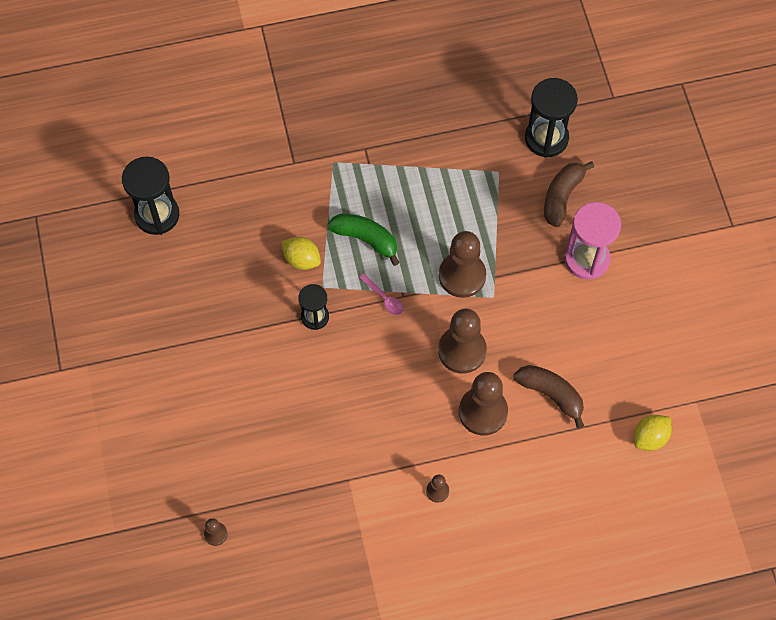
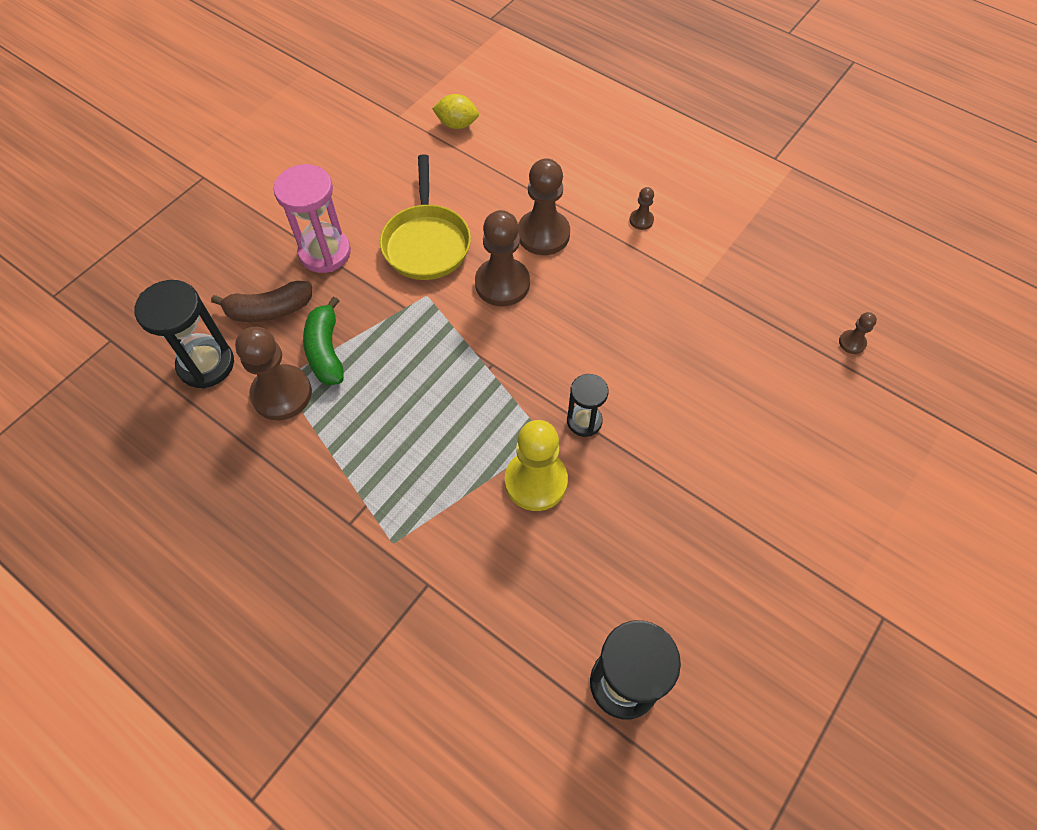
camera: 130 degrees left, 5 degrees down
yellow lemon [281,237,321,270] -> yellow pawn [505,420,568,511]
green banana [327,214,400,266] -> green banana moved to [303,297,344,385]
pink spoon [360,274,404,315] -> none
brown pawn [439,231,486,298] -> brown pawn moved to [235,327,312,420]
brown banana [514,365,584,428] -> none
none -> yellow pan [380,154,471,280]

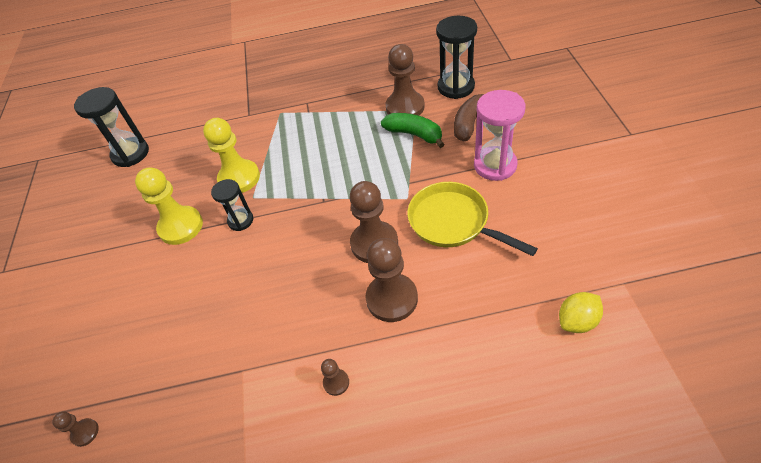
camera: 140 degrees right, 10 degrees down
none -> yellow pawn [135,167,203,245]

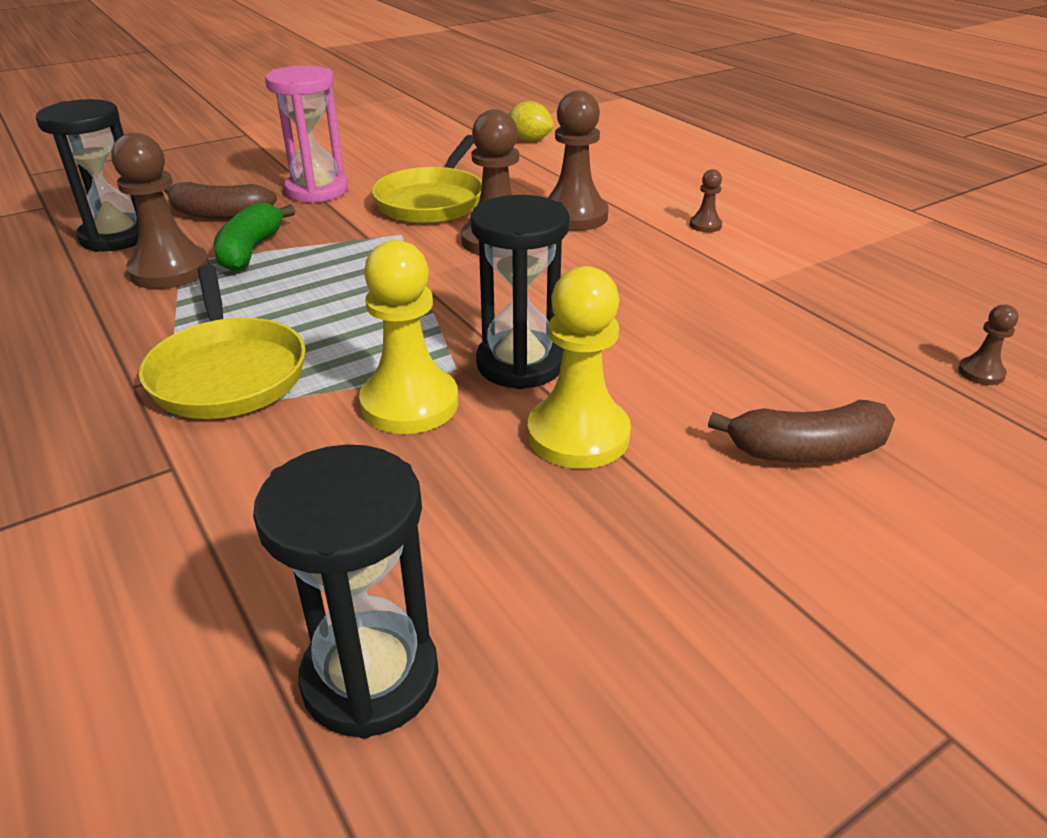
camera: 120 degrees left, 15 degrees down
black hourglass [211,179,253,231] -> black hourglass [470,195,570,389], size x1.65
none -> yellow pan [139,264,306,419]
none -> brown banana [708,400,895,463]

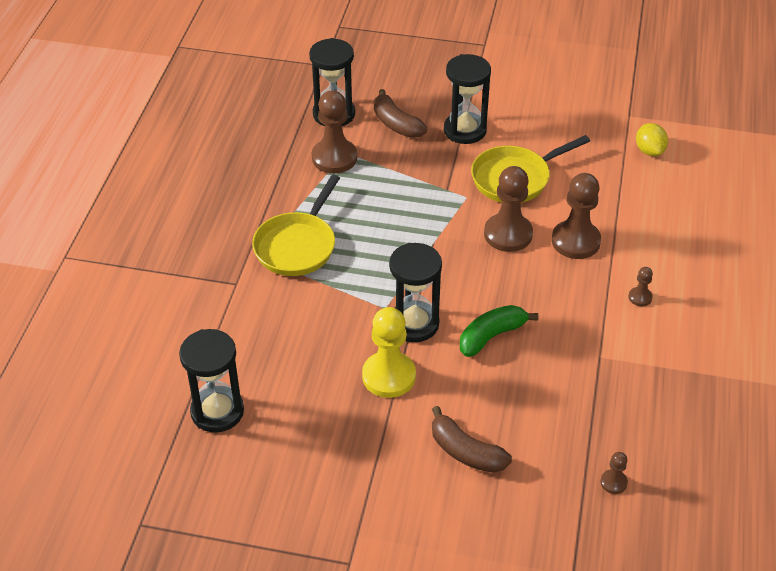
camera: 45 degrees right, 10 degrees up
green banana [213,202,295,272] -> green banana moved to [460,305,538,357]
pink hourglass [265,65,348,203] -> black hourglass [444,54,491,144]
yellow pawn [359,240,458,434] -> none

